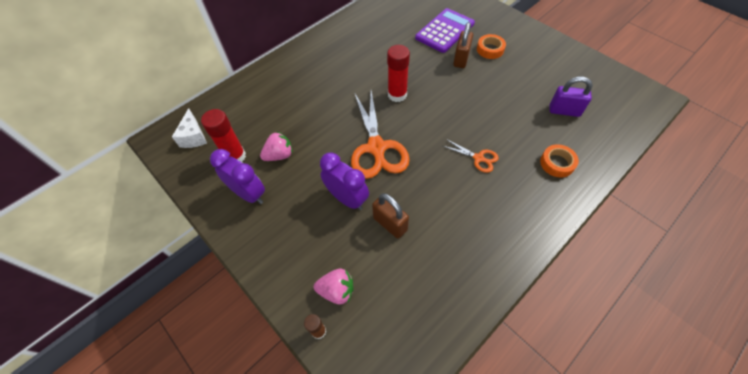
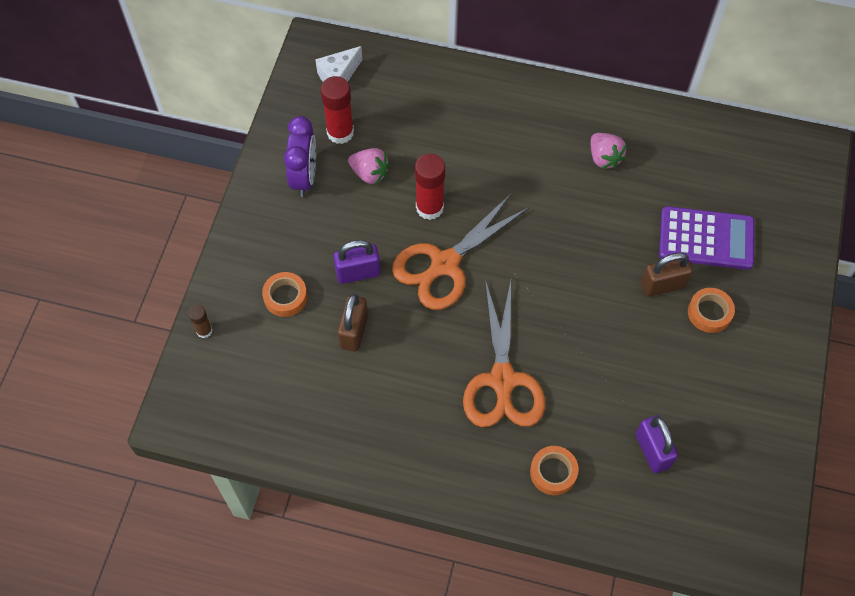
camera: 55 degrees right, 5 degrees up
pink strawberry [314,268,353,305] -> pink strawberry moved to [591,133,626,169]
purple clock [320,152,369,210] -> purple padlock [333,240,381,284]
red glue stick [387,45,410,102] -> red glue stick moved to [415,154,445,220]
orange scissors [443,139,499,173] -> orange scissors [463,280,545,427], size x2.10
none -> orange tape [262,272,307,317]

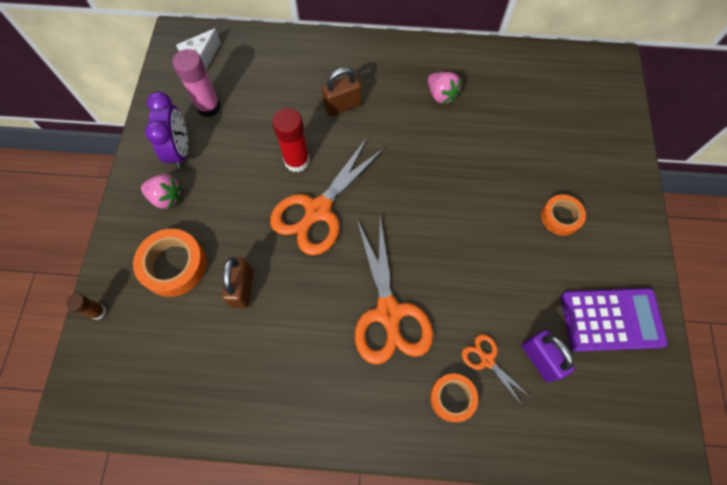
camera: 10 degrees left, 5 degrees up
orange tape [262,272,307,317] -> orange tape [133,229,206,297], size x1.57
red glue stick [320,76,354,144] -> pink glue stick [173,49,221,117]
purple padlock [333,240,381,284] -> none
pink strawberry [348,148,389,184] -> pink strawberry moved to [141,174,181,209]
brown padlock [641,252,693,297] -> brown padlock moved to [322,67,362,116]
purple calculator [659,206,754,270] -> purple calculator moved to [561,288,668,352]
none -> orange scissors [462,334,530,405]

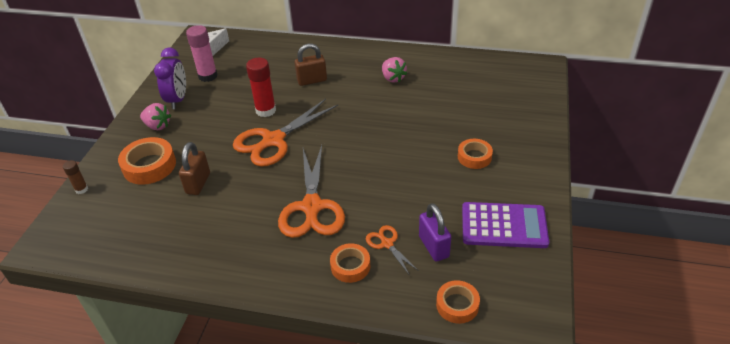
camera: 10 degrees right, 25 degrees down
none -> orange tape [436,280,480,324]

